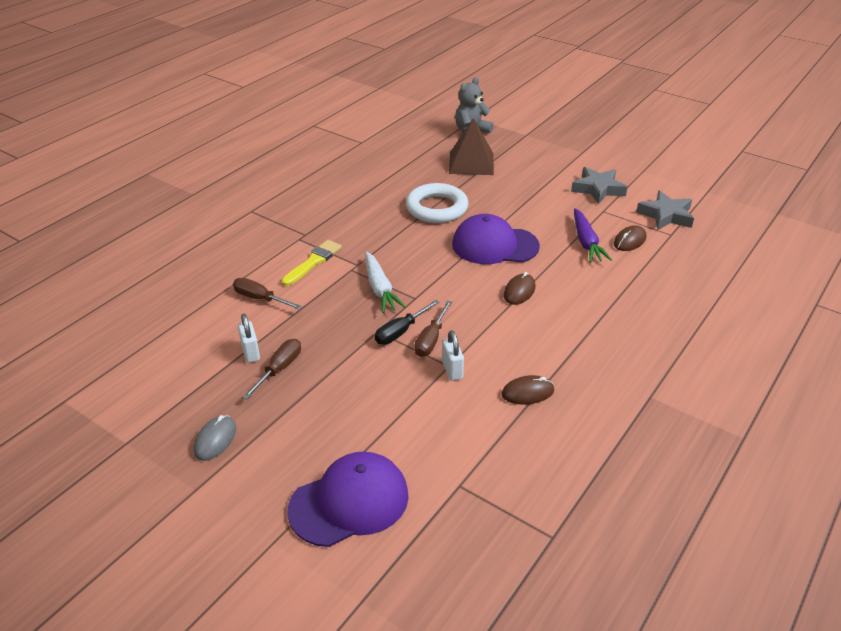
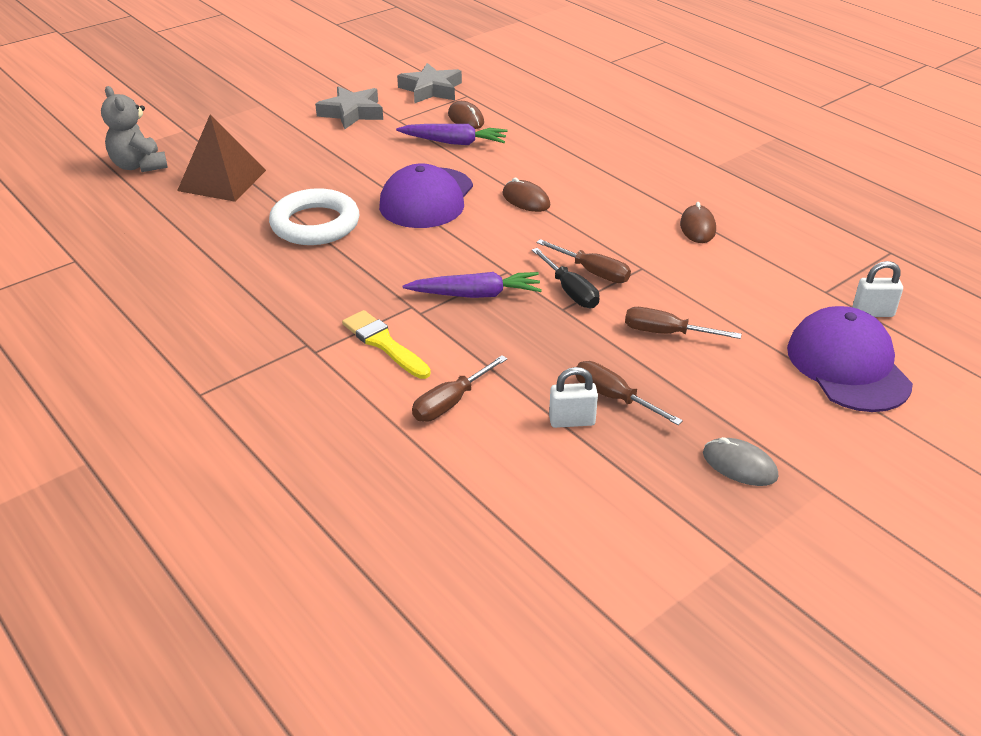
camera: 75 degrees left, 0 degrees up
white carrot [366,252,406,313] -> purple carrot [403,272,542,298]
white padlock [442,330,464,381] -> white padlock moved to [853,261,903,317]
none -> brown screwdriver [625,307,742,339]

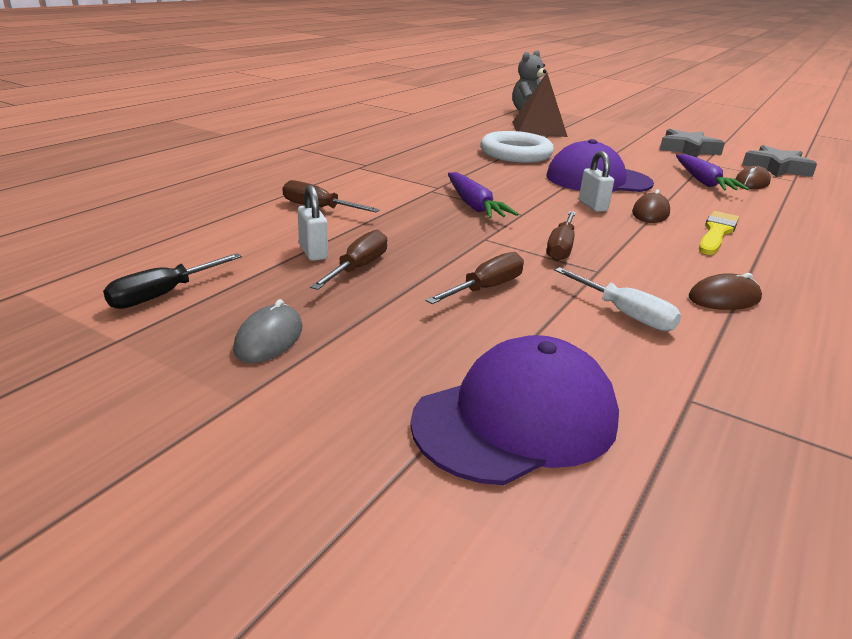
camera: 70 degrees right, 10 degrees down
yellow brush [342,310,431,379] -> yellow brush moved to [699,211,739,255]
black screwdriver [532,248,599,308] -> black screwdriver moved to [103,253,242,309]
brown screwdriver [625,307,742,339] -> brown screwdriver turned 45 degrees clockwise [425,252,524,304]
white padlock [853,261,903,317] -> white padlock moved to [579,151,614,212]
none -> white screwdriver [555,267,681,331]

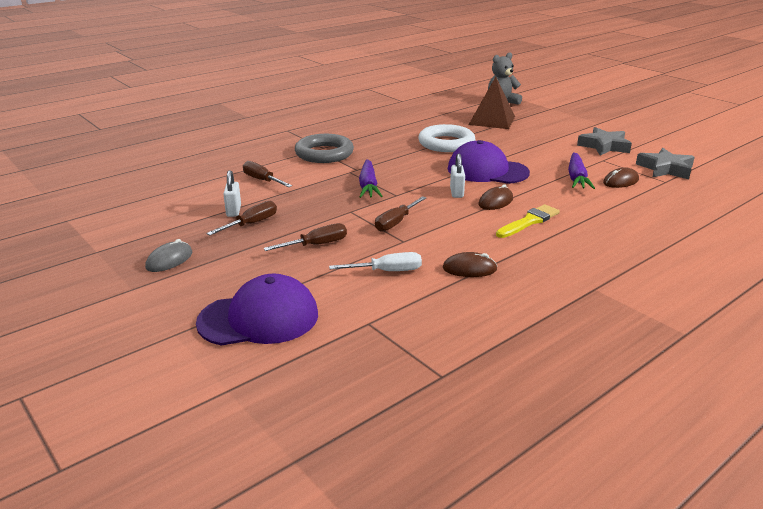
camera: 20 degrees right, 0 degrees up
black screwdriver [103,253,242,309] -> none
white screwdriver [555,267,681,331] -> white screwdriver turned 75 degrees counterclockwise [329,252,422,271]
none -> grey ring [295,134,354,163]

